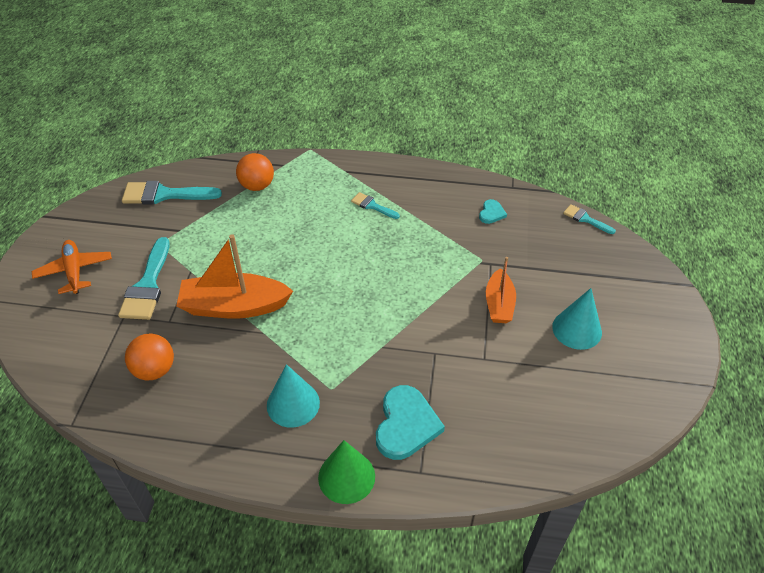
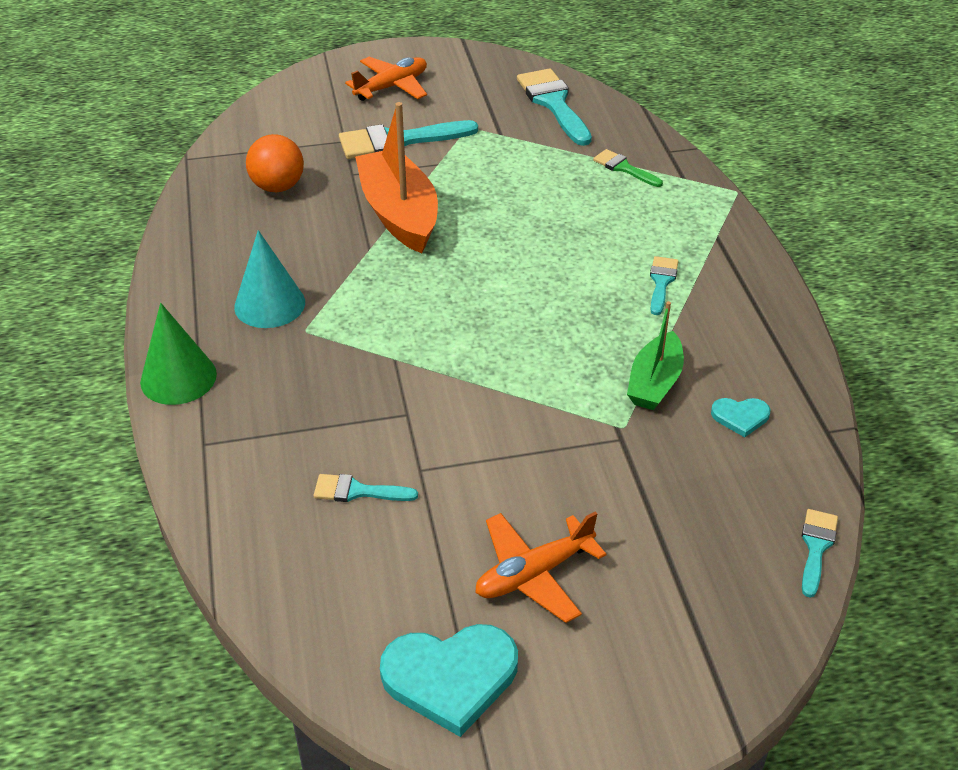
camera: 70 degrees right, 5 degrees down
orange ball [236,153,274,191] -> green brush [593,149,663,187]
turquoise heart [376,385,445,460] -> turquoise heart moved to [380,624,518,737]
orange boat [486,257,516,323] -> none
turquoise cone [552,288,602,350] -> orange plane [475,511,606,623]
none -> turquoise brush [314,474,418,502]
none -> green boat [627,301,684,410]

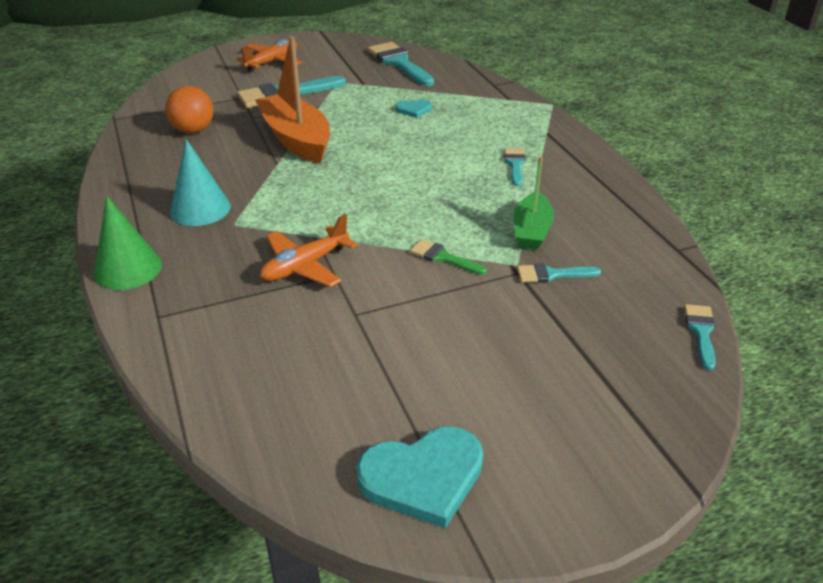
camera: 10 degrees left, 5 degrees down
turquoise brush [314,474,418,502] -> turquoise brush moved to [517,263,601,283]
orange plane [475,511,606,623] -> orange plane moved to [260,214,357,287]
green brush [593,149,663,187] -> green brush moved to [410,239,487,275]
turquoise heart [711,398,770,437] -> turquoise heart moved to [395,99,432,118]

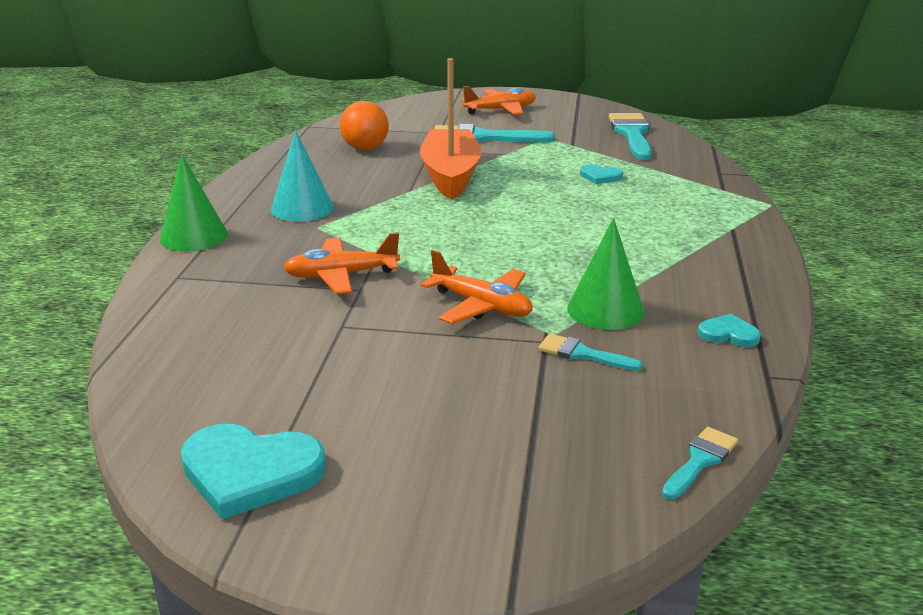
camera: 30 degrees right, 10 degrees down
green brush [410,239,487,275] -> orange plane [421,250,533,324]
turquoise brush [504,148,526,186] -> none
green boat [513,156,554,250] -> green cone [567,218,645,330]
none -> turquoise heart [698,314,761,347]

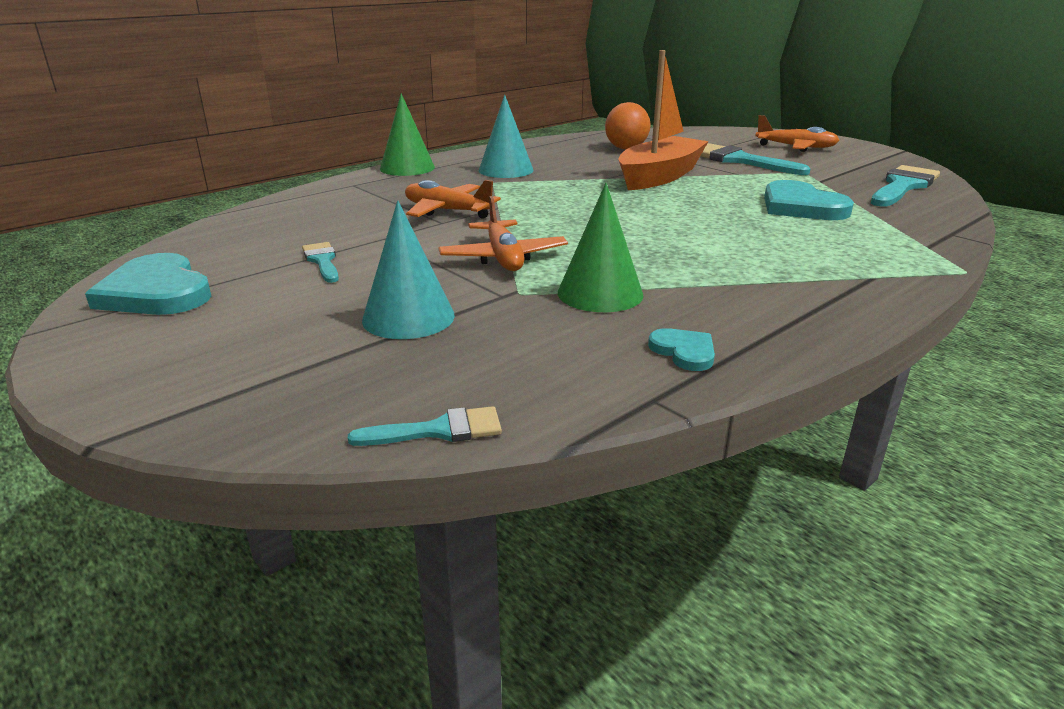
camera: 40 degrees right, 0 degrees up
turquoise brush [538,334,643,371] -> turquoise brush moved to [302,242,339,283]
turquoise heart [580,164,623,184] -> turquoise heart [764,180,854,220], size x1.97
none -> turquoise cone [362,200,455,339]

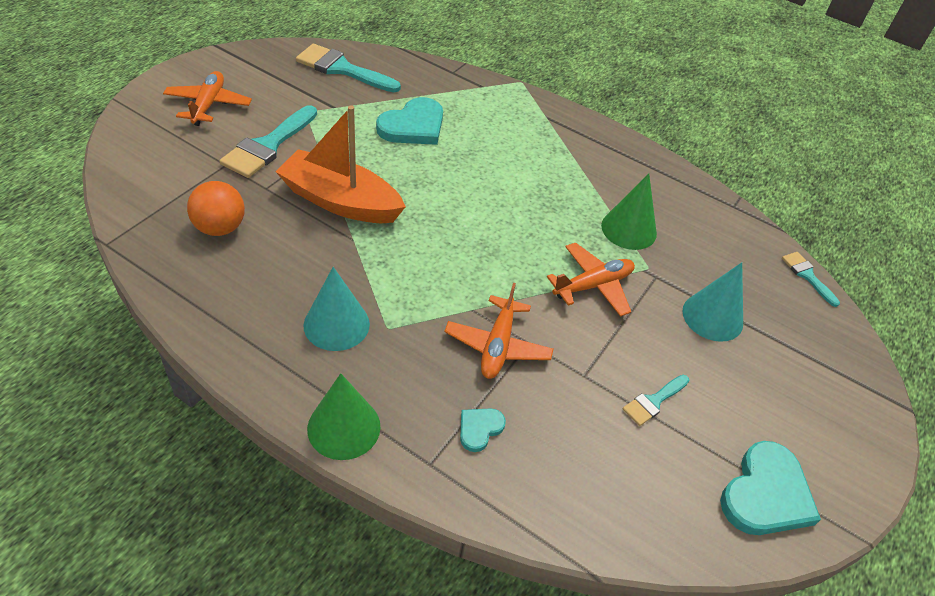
camera: 110 degrees left, 20 degrees up
turquoise heart [648,328,715,371] -> turquoise heart moved to [460,408,506,452]

